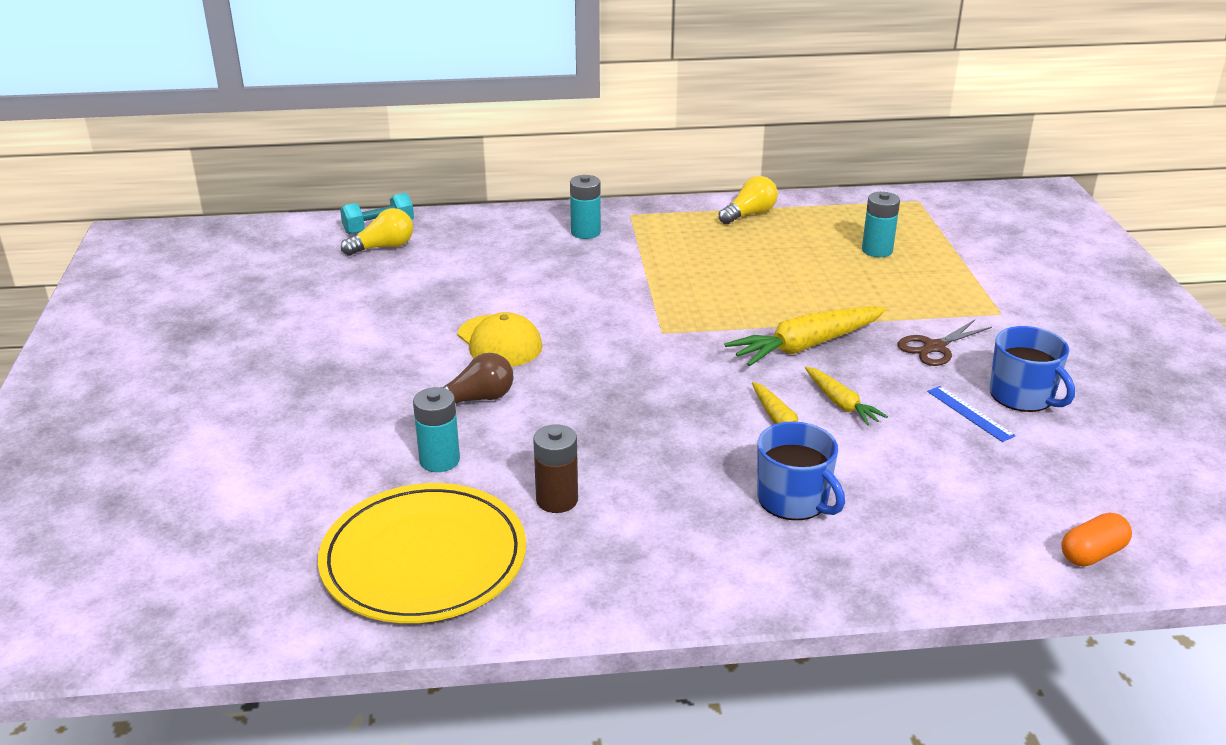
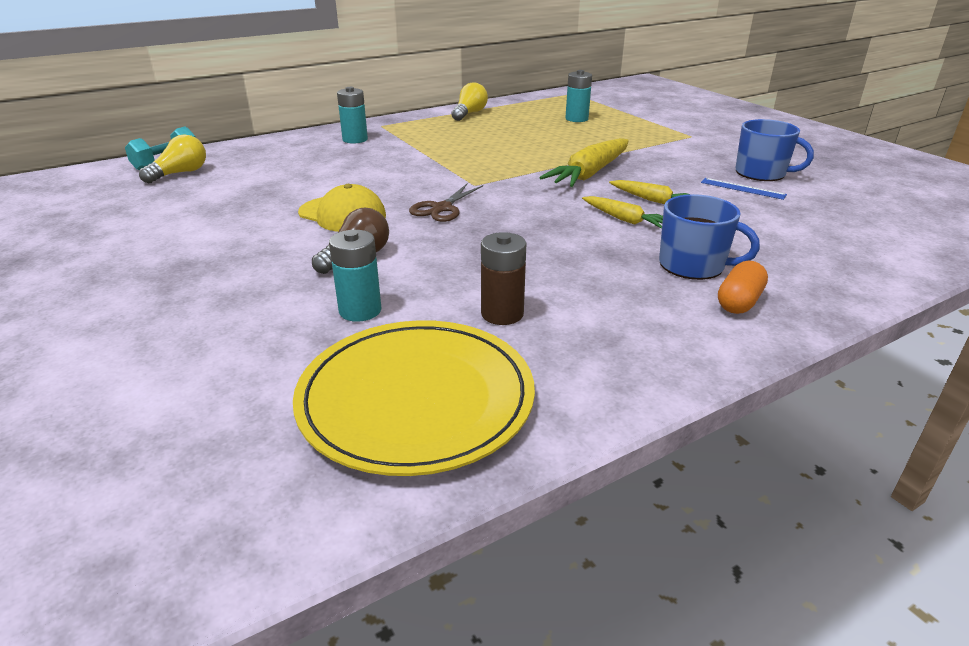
camera: 25 degrees left, 0 degrees up
brown scissors [898,320,992,366] -> brown scissors moved to [409,184,483,222]
orange capsule [1061,512,1132,567] -> orange capsule moved to [718,261,768,314]

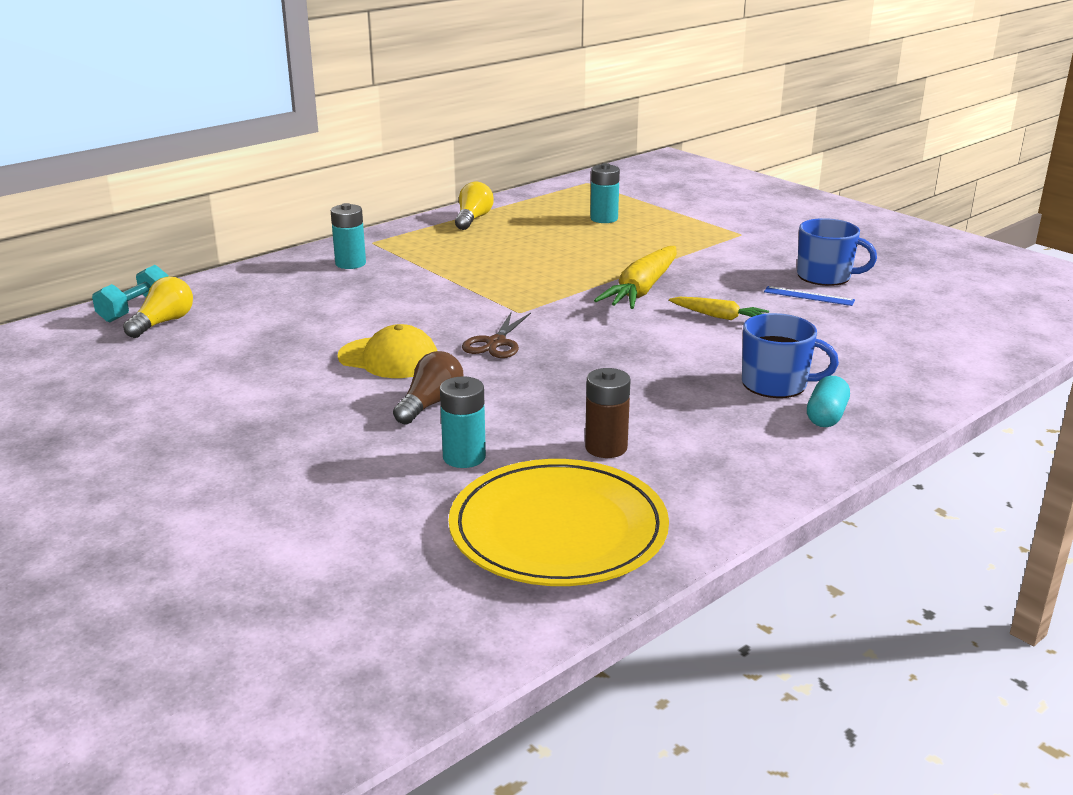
camera: 10 degrees left, 5 degrees down
yellow carrot [582,196,663,229] -> none
orange capsule [718,261,768,314] -> turquoise capsule [807,376,850,427]

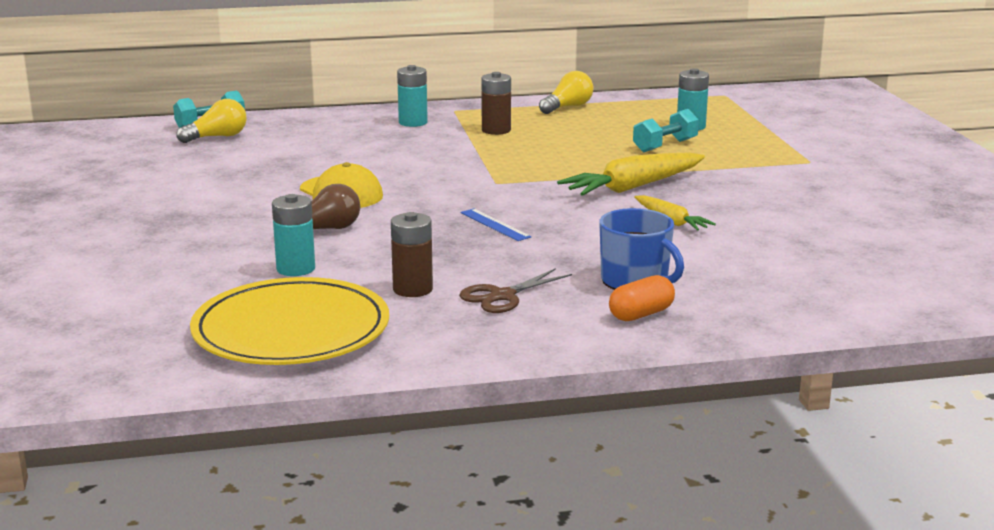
camera: 30 degrees right, 5 degrees down
brown scissors [462,311,531,358] -> brown scissors moved to [459,268,572,313]
blue ruler [764,286,855,306] -> blue ruler moved to [461,209,531,241]
blue mug [797,218,877,286] -> none
turquoise capsule [807,376,850,427] -> orange capsule [609,275,675,321]
none -> brown battery [481,72,511,135]
none -> turquoise dumbbell [633,109,699,152]

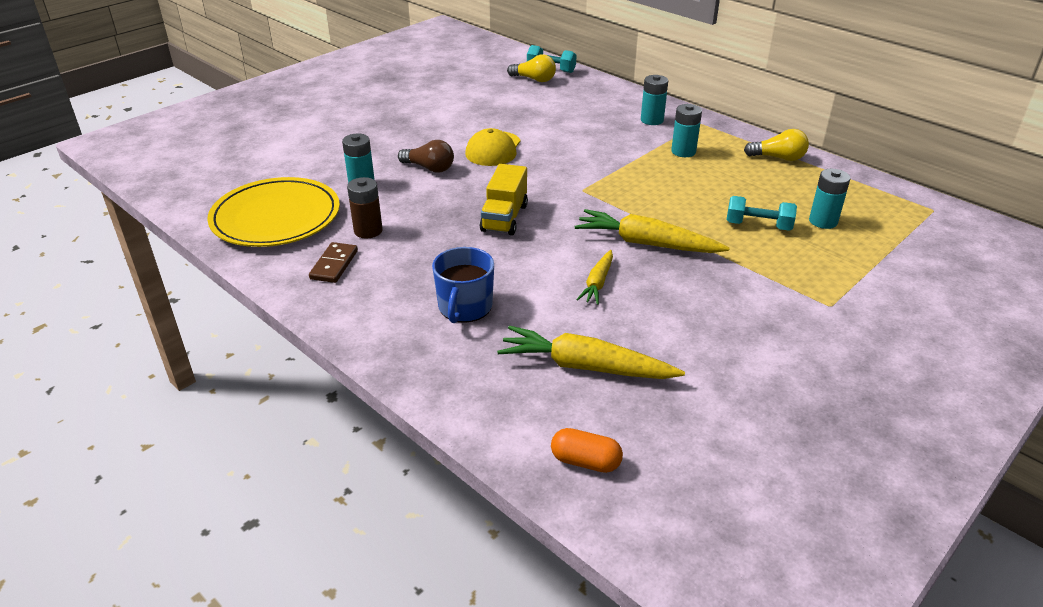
camera: 55 degrees right, 15 degrees up
brown scissors [459,268,572,313] -> none
blue ruler [461,209,531,241] -> yellow truck [480,164,528,235]
brown battery [481,72,511,135] -> turquoise battery [671,104,702,157]
orange capsule [609,275,675,321] -> orange capsule moved to [551,428,623,473]
none -> brown domino [309,242,358,283]
none -> yellow carrot [497,326,685,379]

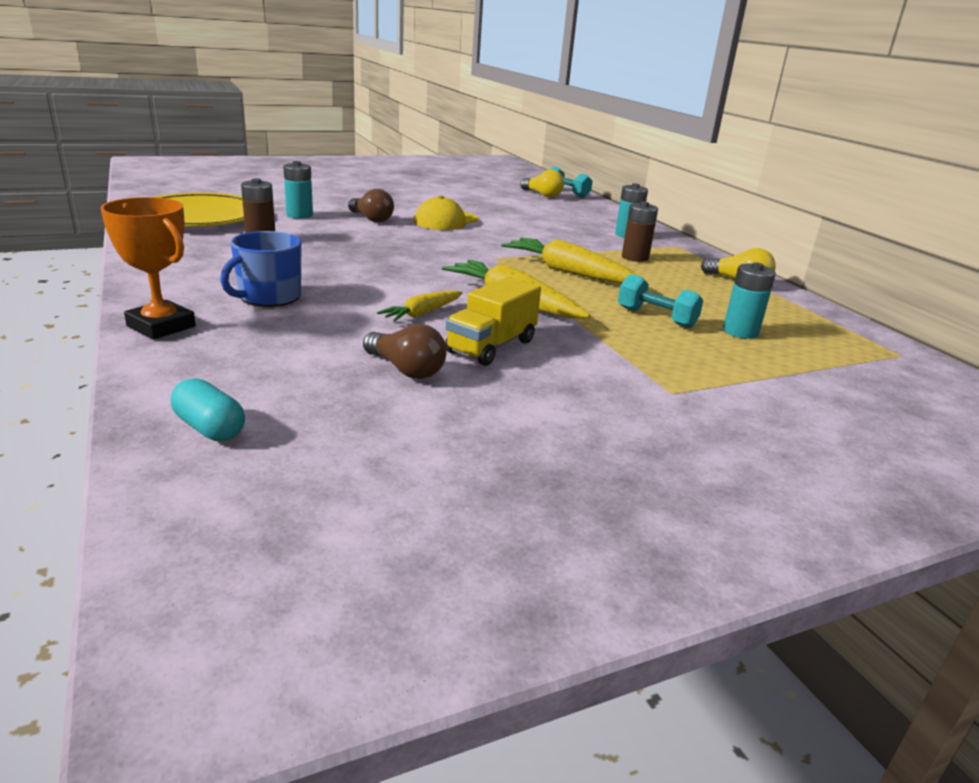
camera: 20 degrees right, 10 degrees down
brown domino [309,242,358,283] -> none
yellow truck [480,164,528,235] -> yellow truck moved to [445,276,541,366]
yellow carrot [497,326,685,379] -> yellow carrot moved to [501,238,645,283]
orange capsule [551,428,623,473] -> turquoise capsule [171,378,245,441]
turquoise battery [671,104,702,157] -> brown battery [622,201,658,262]
none -> orange trophy [100,197,196,340]
none -> brown light bulb [363,324,447,379]

